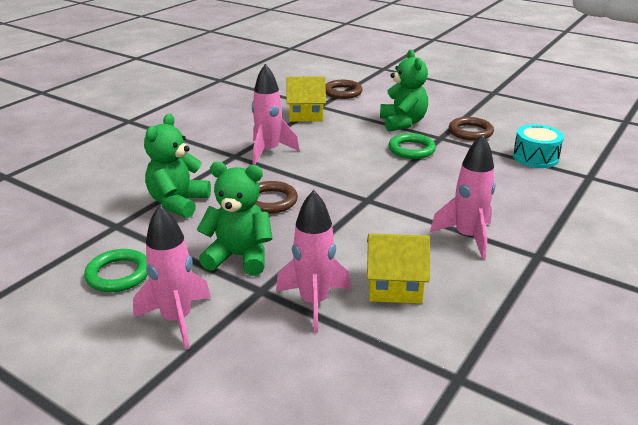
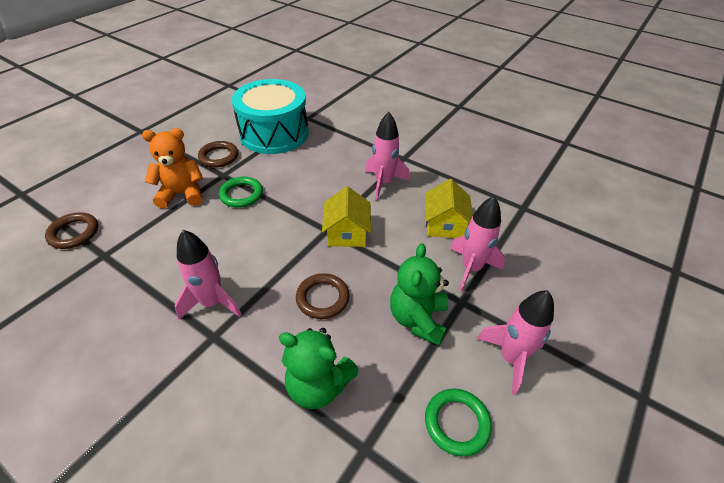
camera: 90 degrees left, 15 degrees up
yellow house [286,76,326,122] -> yellow house moved to [322,186,371,247]
green teddy bear [380,50,428,131] -> orange teddy bear [142,128,203,208]
turquoise drum [513,124,564,168] -> turquoise drum [232,79,308,154], size x2.00

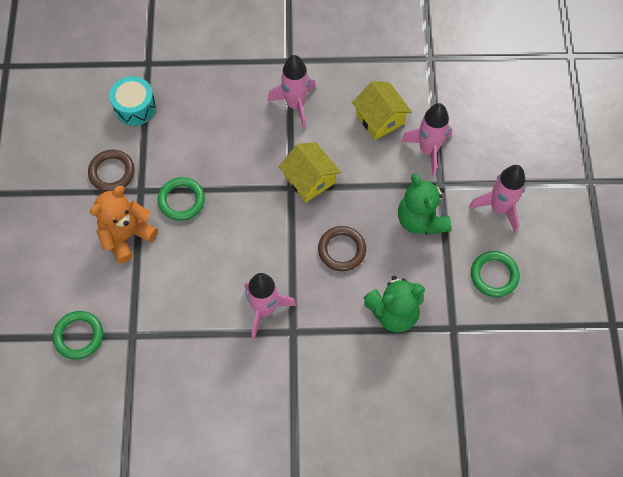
camera: 35 degrees left, 20 degrees up
brown ring [45,212,98,249] -> green ring [53,311,103,360]
turquoise drum [232,79,308,154] -> turquoise drum [110,76,156,126], size x0.50

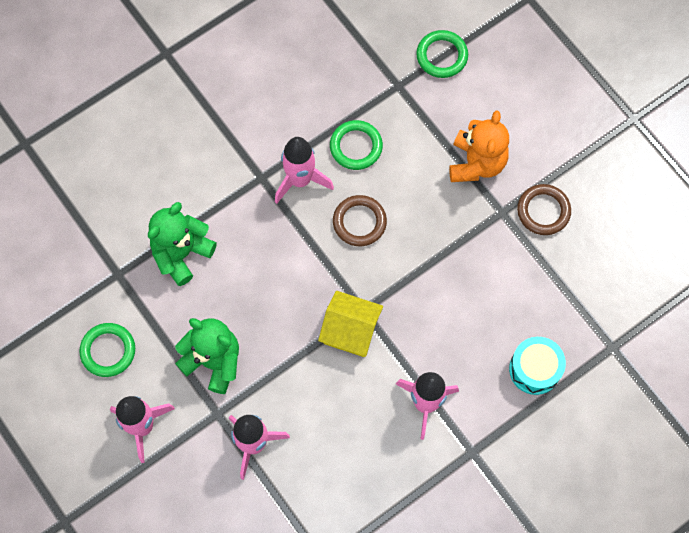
camera: 145 degrees right, 5 degrees up
turquoise drum [110,76,156,126] -> turquoise drum moved to [509,337,566,395]
green ring [158,177,205,221] -> green ring moved to [330,120,383,170]
brown ring [318,226,366,271] -> brown ring moved to [333,195,387,246]
yellow house [352,81,412,140] -> none

